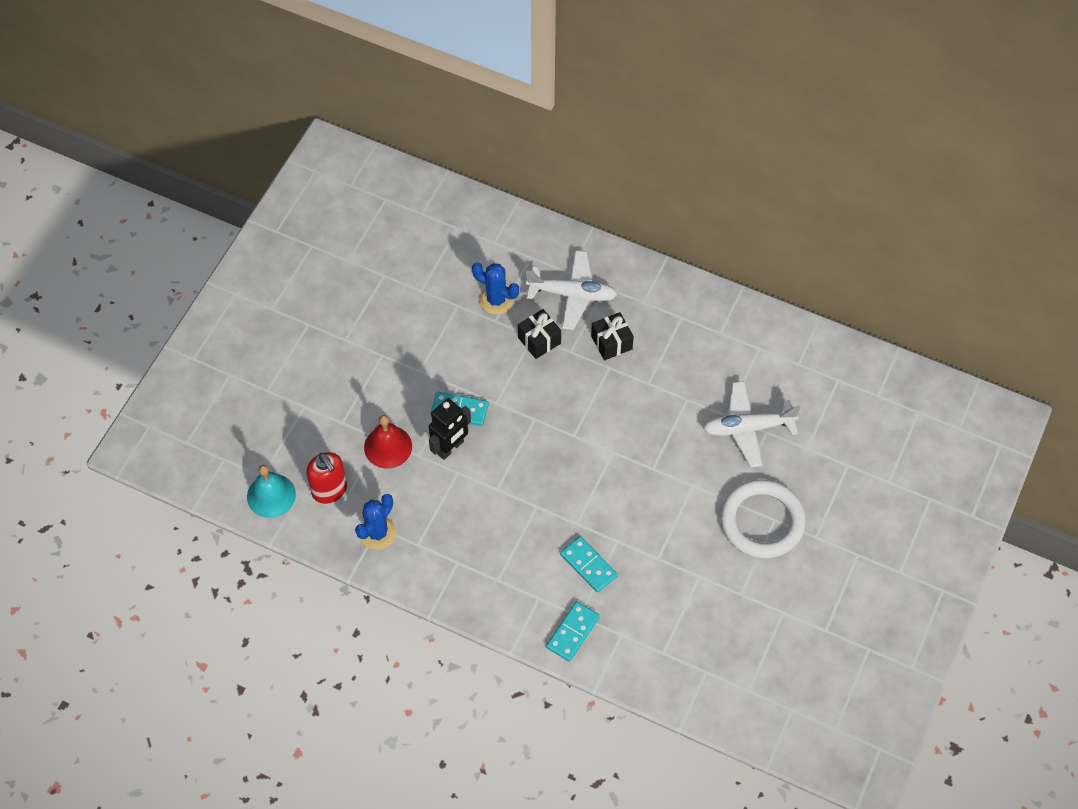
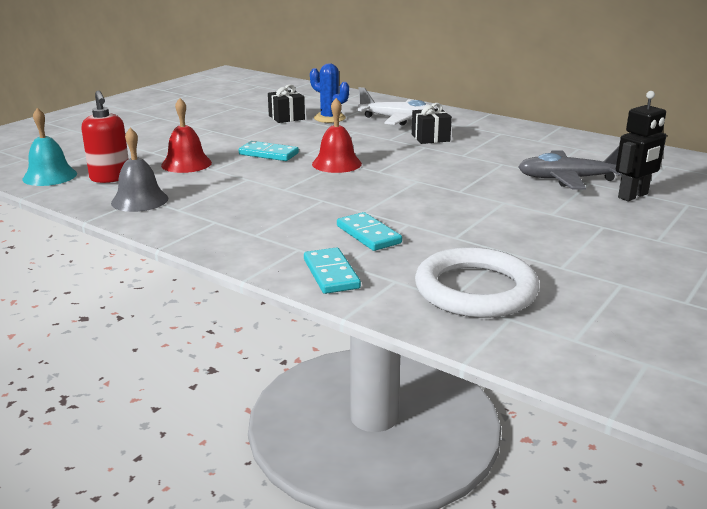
camera: 10 degrees right, 35 degrees down
blue cactus [355,494,396,550] -> grey bell [111,128,168,212]
black robot [429,398,471,460] -> black robot moved to [616,91,667,201]
black gift [518,309,561,359] -> black gift moved to [268,84,305,123]
turquoise domino [546,601,600,662] -> turquoise domino turned 60 degrees counterclockwise [304,247,361,294]
white plane [703,381,801,467] -> grey plane [518,146,622,190]
white ring [720,479,806,558] -> white ring moved to [415,247,539,318]
none -> red bell [312,98,362,173]

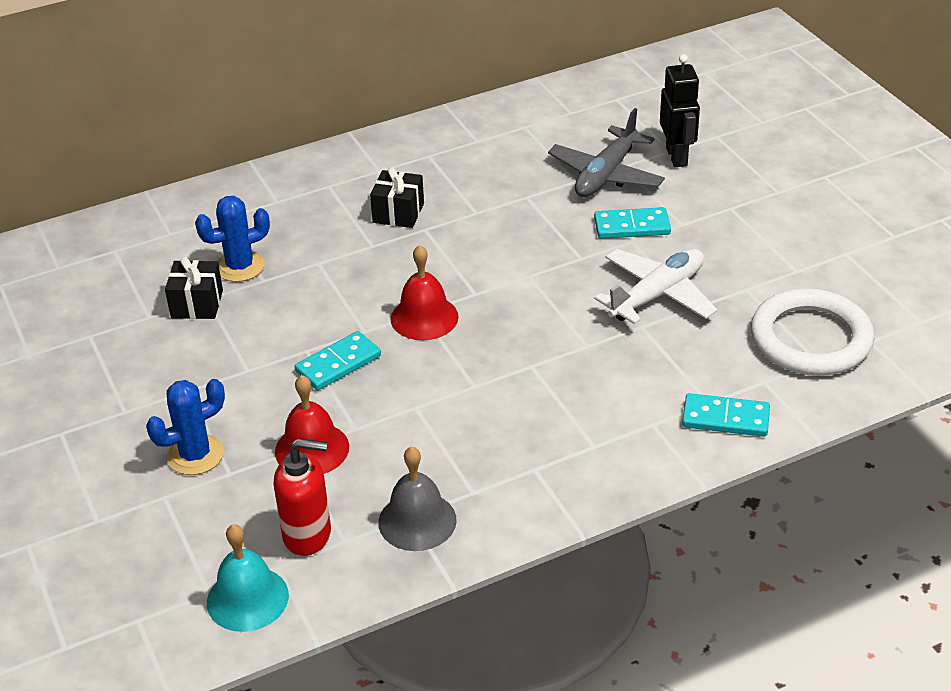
camera: 60 degrees left, 15 degrees up
turquoise domino [337,212,402,251] -> turquoise domino moved to [594,207,671,239]
white plane [356,87,437,126] -> white plane moved to [594,249,717,324]
none -> blue cactus [146,379,225,475]

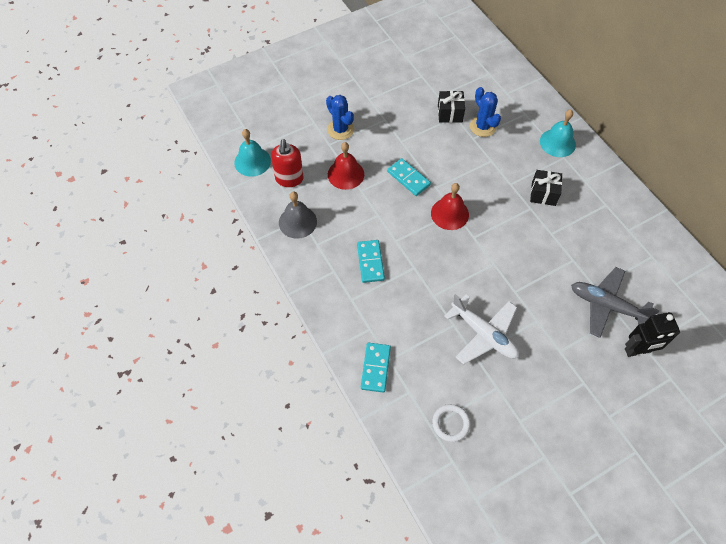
camera: 85 degrees right, 20 degrees up
turquoise domino [594,207,671,239] -> turquoise domino moved to [357,240,385,283]
white ring [751,288,875,376] -> white ring [432,404,471,442], size x0.49
none -> turquoise bell [540,110,576,157]

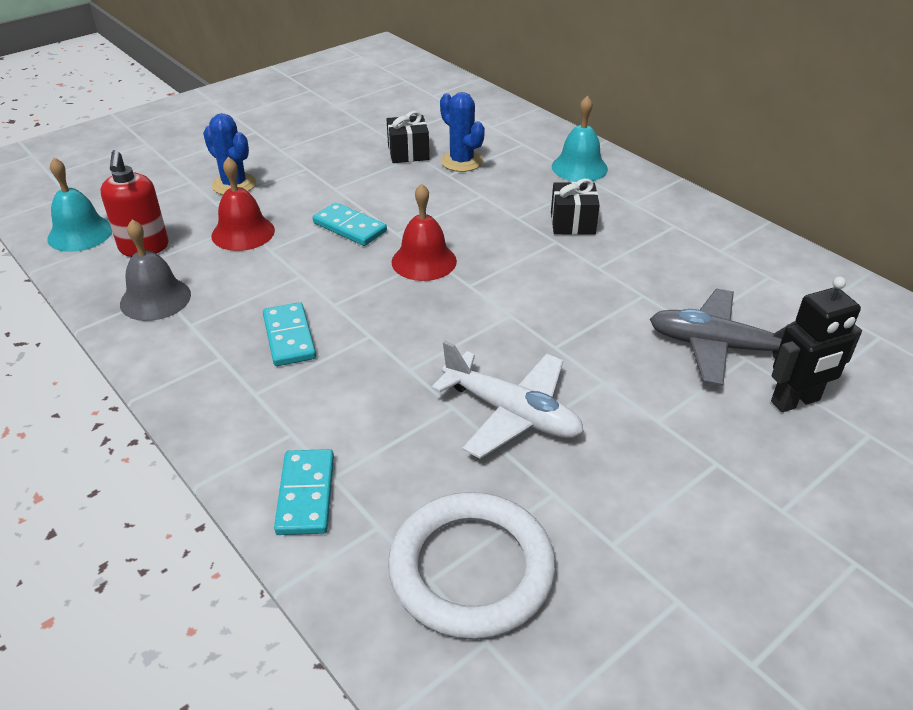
camera: 10 degrees left, 20 degrees down
white ring [432,404,471,442] -> white ring [388,492,556,640], size x2.05

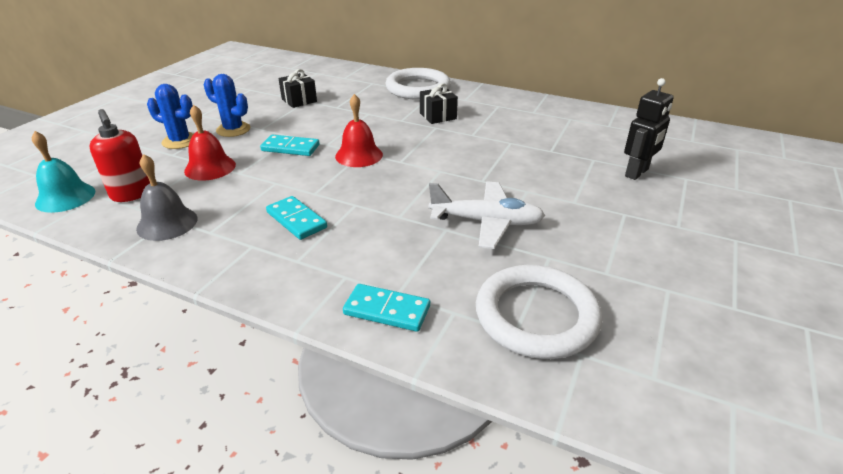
camera: 25 degrees left, 5 degrees down
turquoise domino [274,449,334,535] -> turquoise domino turned 45 degrees counterclockwise [343,284,430,332]
blue cactus [440,92,485,172] -> blue cactus moved to [204,74,250,137]
turquoise bell [552,96,608,182] -> white ring [385,68,451,100]
grey plane [650,289,797,386] -> none

